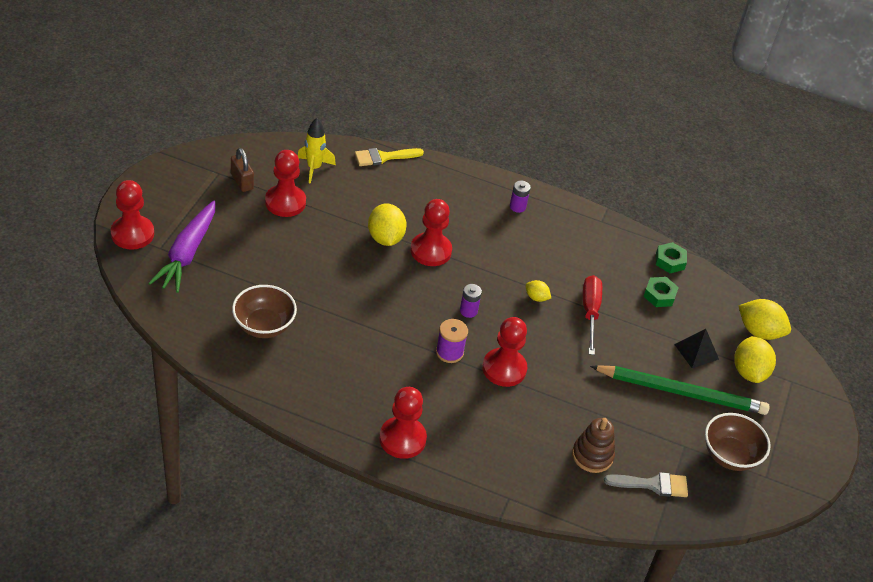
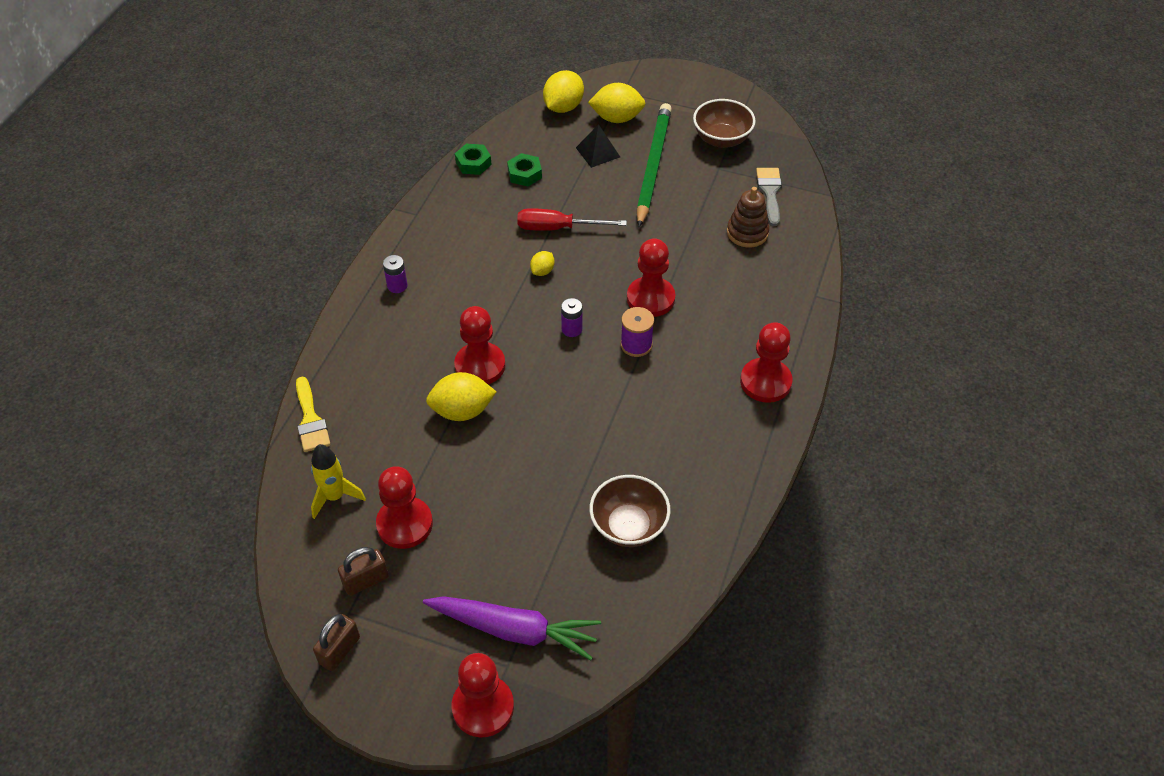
camera: 85 degrees left, 5 degrees up
none -> brown padlock [313,614,360,671]

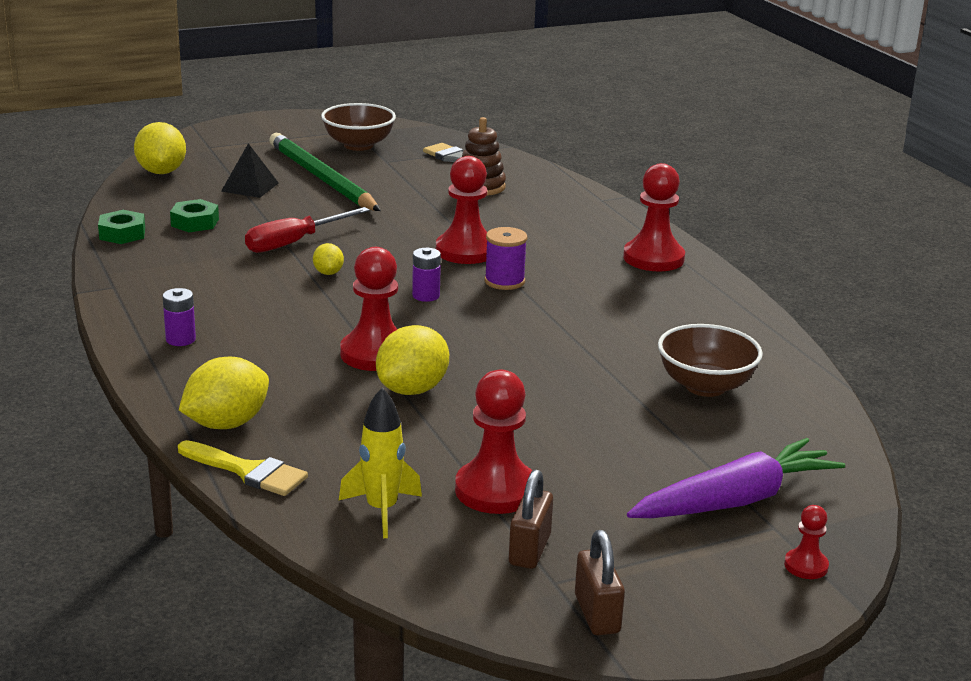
camera: 45 degrees left, 25 degrees down
red pawn [452,653,514,738] -> red pawn [784,505,829,579], size x0.49
yellow lemon [588,83,646,123] -> yellow lemon moved to [179,357,269,429]

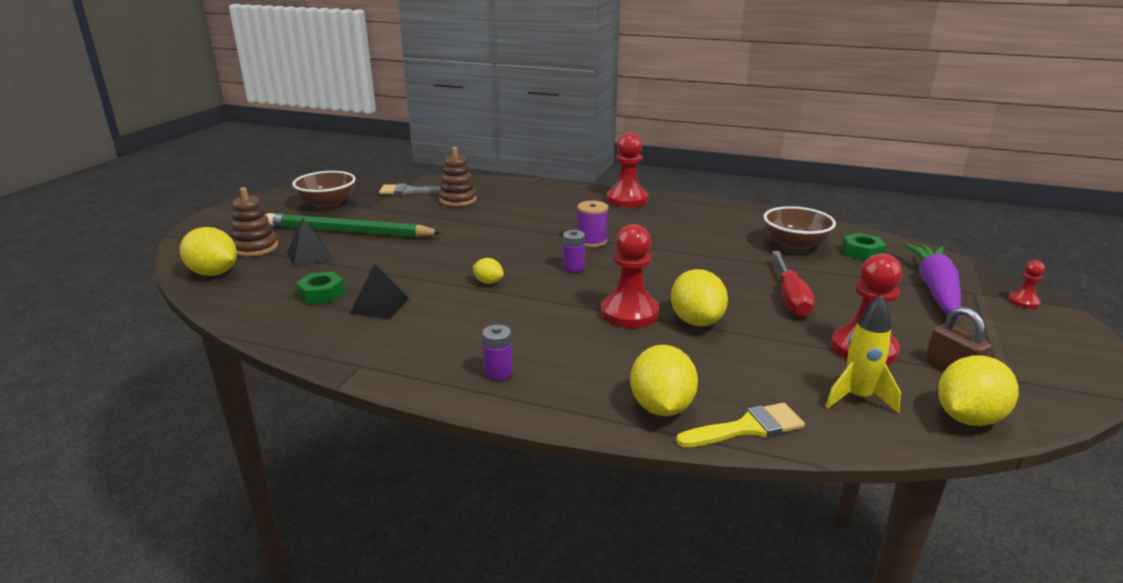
camera: 45 degrees left, 0 degrees up
green nut [98,210,145,244] -> green nut moved to [842,233,886,260]
red screwdriver [245,207,370,253] -> red screwdriver moved to [772,251,815,317]
red pawn [436,156,487,264] -> none
brown padlock [575,530,625,635] -> none
none -> brown stacking toy [231,187,278,257]
none -> black pyramid [350,263,409,319]
none -> yellow lemon [938,355,1019,426]

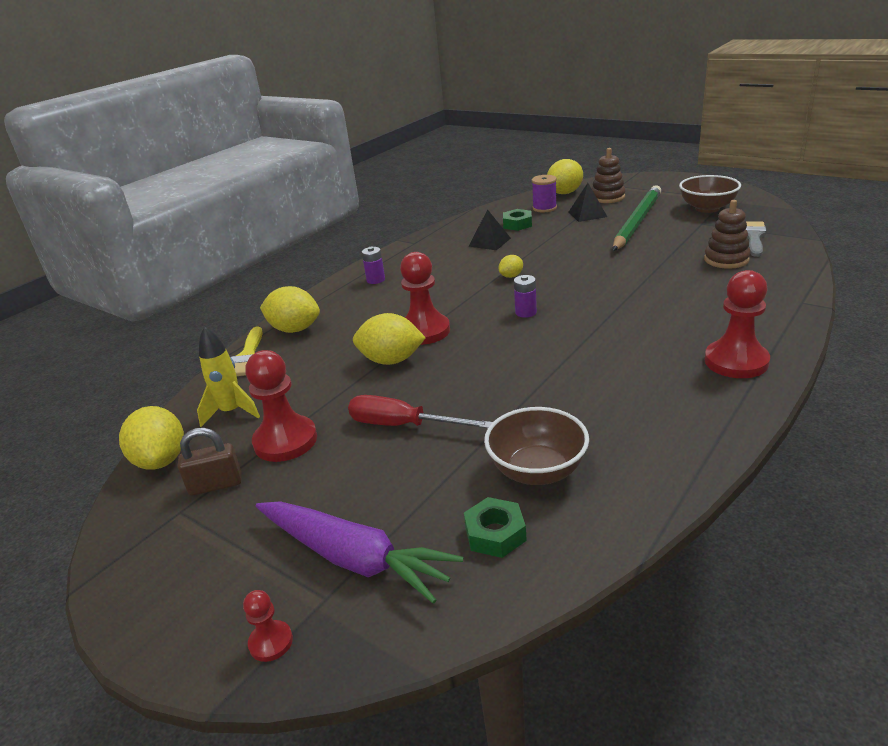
camera: 110 degrees right, 5 degrees up
purple spool [577,201,608,247] -> purple spool moved to [532,175,557,212]

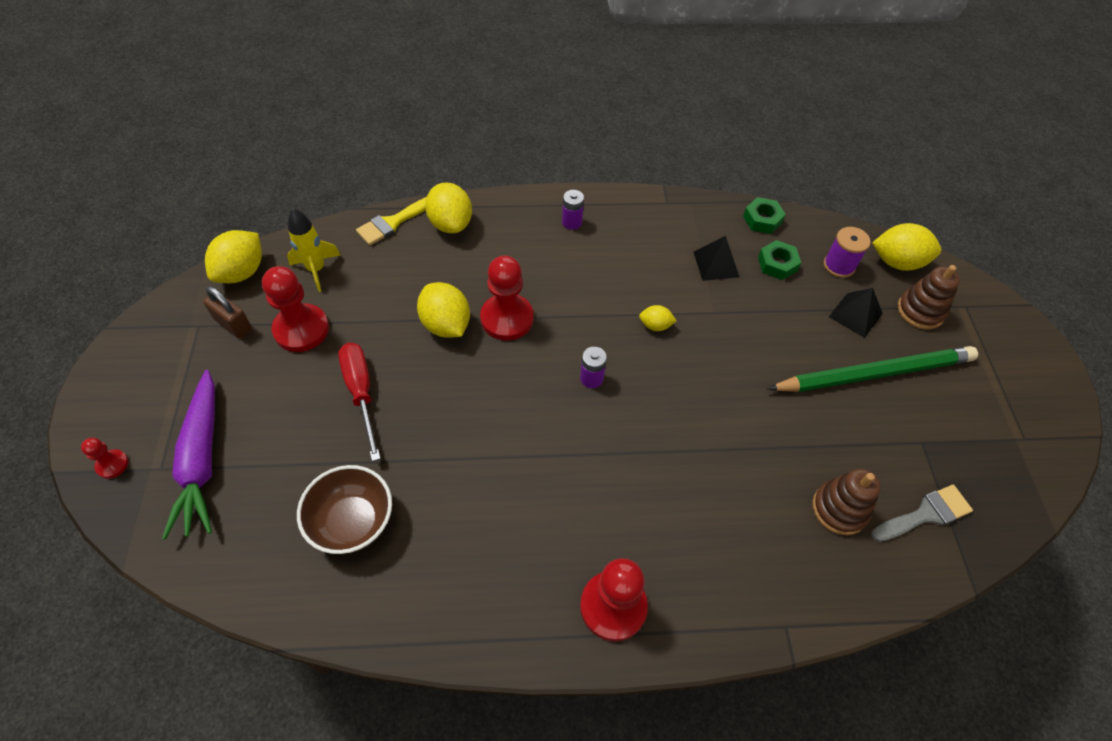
camera: 45 degrees right, 25 degrees up
green nut [464,497,527,558] -> green nut moved to [743,197,786,234]
brown bowl [679,175,741,213] -> none

